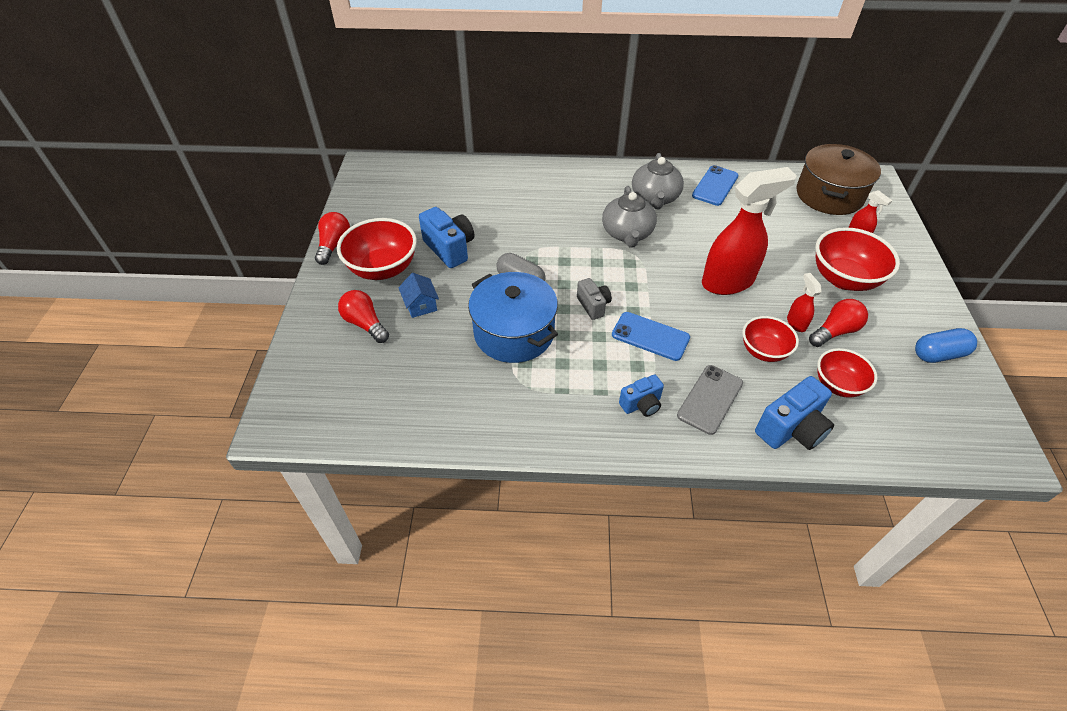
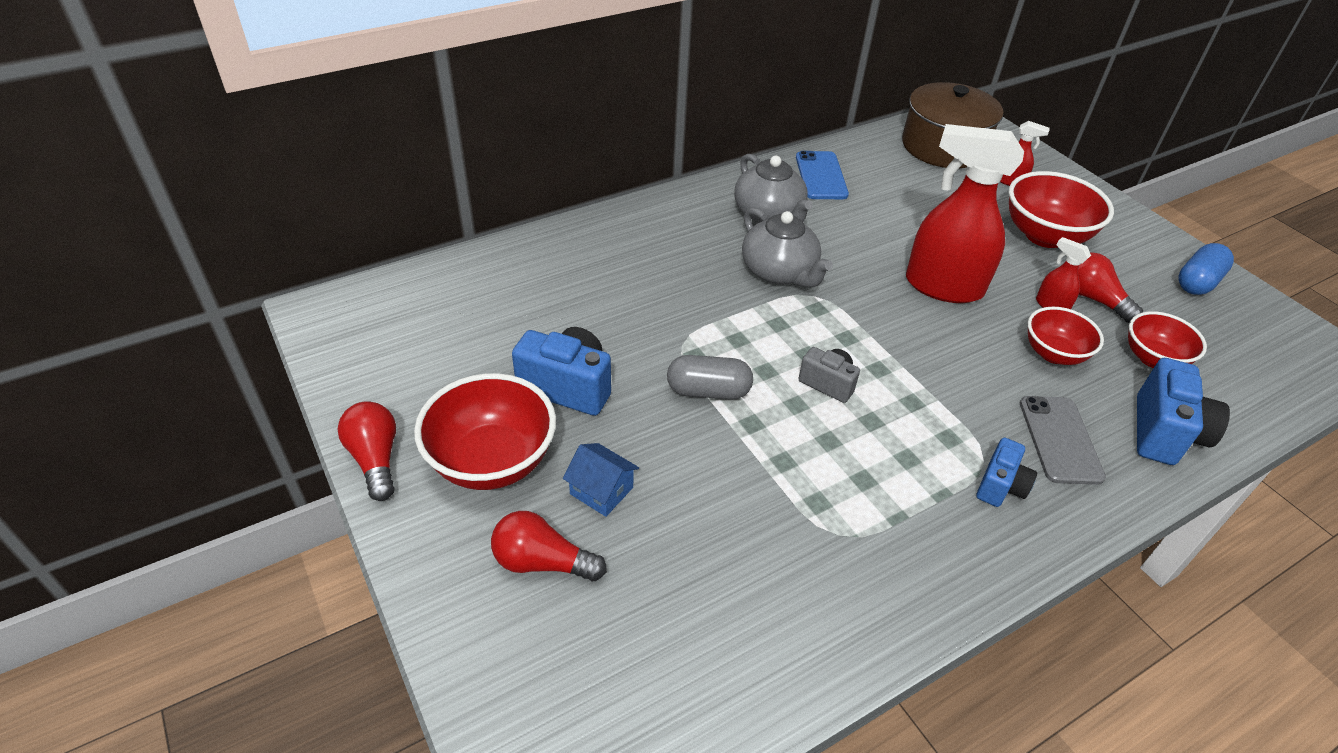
camera: 35 degrees left, 5 degrees down
blue pot [468,272,558,363] -> none
blue phone [612,312,690,361] -> none
red spray bottle [702,167,797,295] -> red spray bottle turned 105 degrees counterclockwise [906,124,1024,303]
red light bulb [809,299,868,347] -> red light bulb turned 60 degrees counterclockwise [1078,252,1143,323]

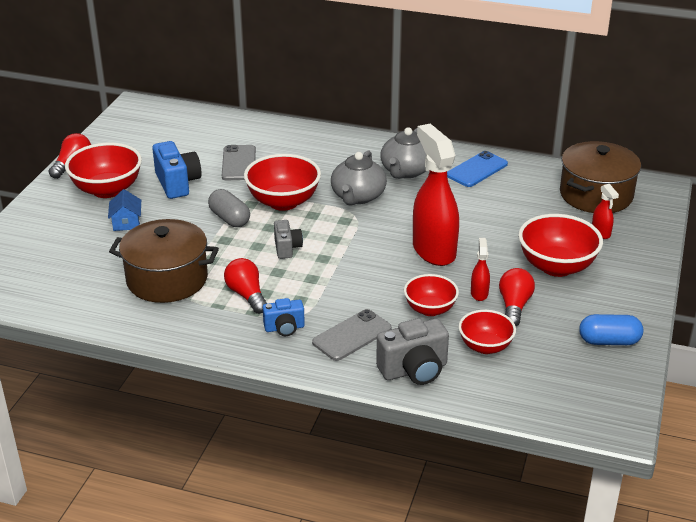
camera: 50 degrees right, 10 degrees down
red light bulb [491,511,607,581] -> red light bulb moved to [224,258,267,314]
blue camera [1137,358,1230,465] -> grey camera [376,318,449,385]
none -> brown pot [109,219,219,303]
none -> grey phone [222,145,256,180]
none -> red bowl [244,154,321,211]

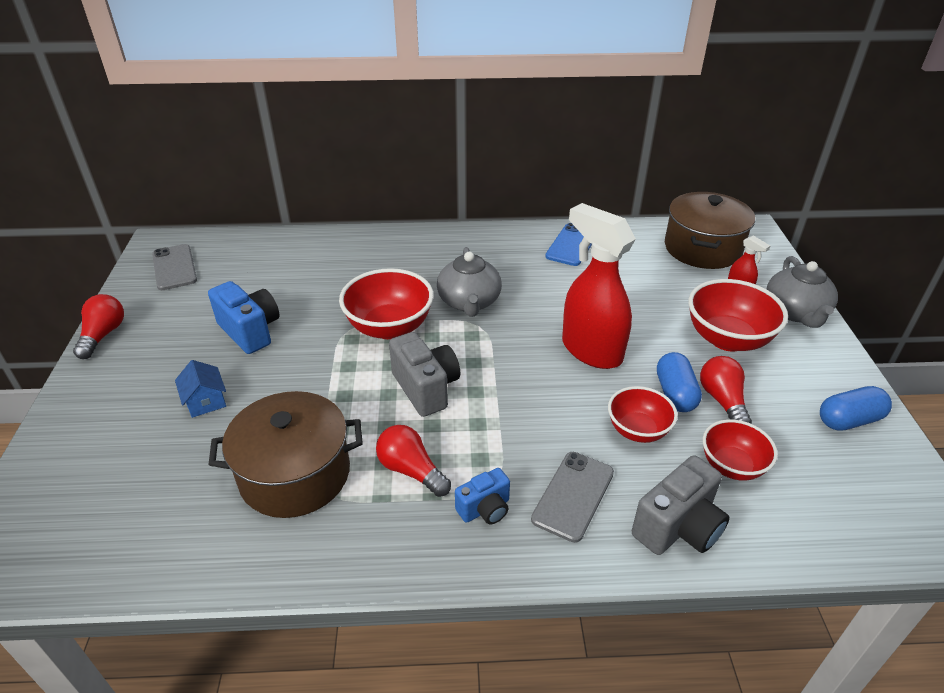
camera: 20 degrees left, 5 degrees up
red bowl [65,142,142,198] -> none
grey capsule [208,189,250,227] -> none
grey phone [222,145,256,180] -> grey phone moved to [152,244,197,290]
grey camera [274,220,303,259] -> grey camera [389,332,460,417], size x1.64
grey teapot [380,127,426,179] -> grey teapot moved to [767,256,838,328]
red spray bottle [471,238,490,301] -> blue capsule [657,352,702,412]

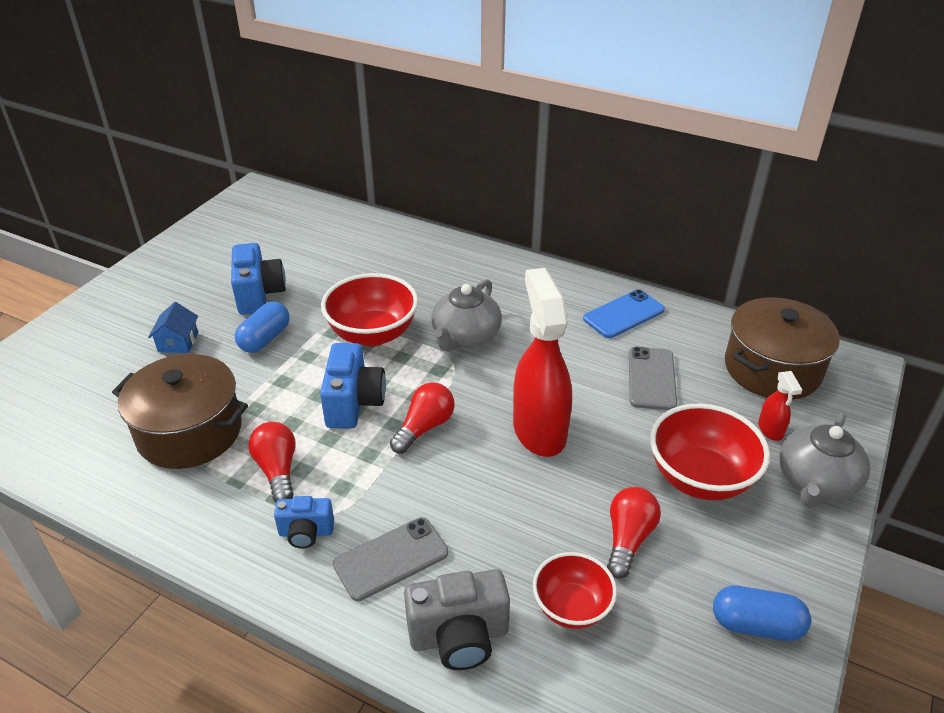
camera: 30 degrees right, 0 degrees up
red light bulb [73,294,124,359] -> red light bulb moved to [390,382,454,454]
grey phone [152,244,197,290] -> grey phone moved to [629,347,677,410]
grey camera [389,332,460,417] -> blue camera [320,343,386,429]
red bowl [608,386,678,443] -> none
blue capsule [657,352,702,412] -> blue capsule moved to [235,301,290,353]

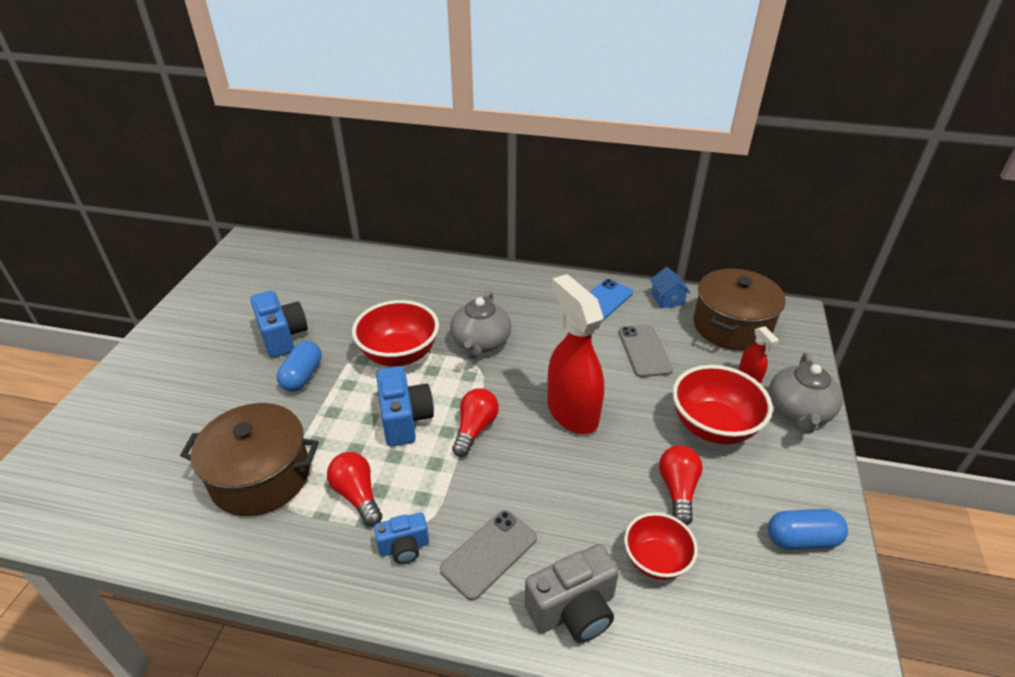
camera: 15 degrees left, 0 degrees up
blue house [148,302,198,353] -> blue house moved to [650,267,691,308]

